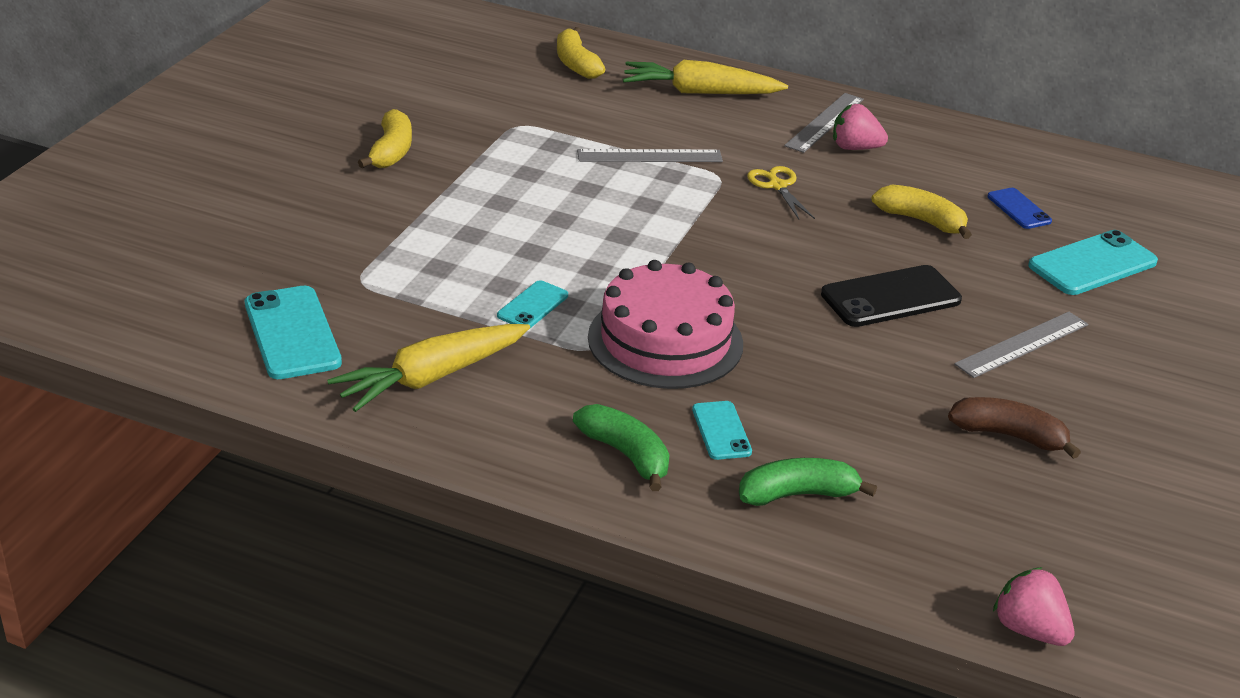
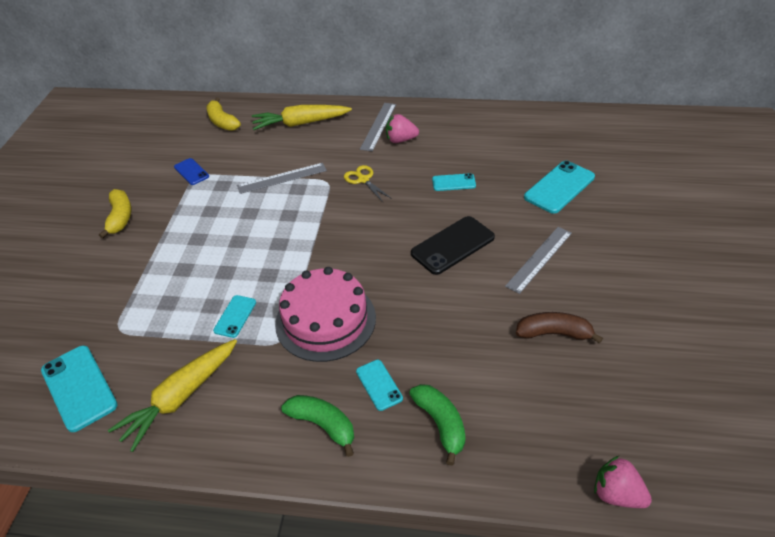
camera: 10 degrees left, 10 degrees up
green banana [739,458,877,506] -> green banana turned 90 degrees clockwise [409,384,465,466]
yellow banana [871,185,972,239] -> turquoise phone [432,173,476,191]
blue phone [987,188,1052,229] -> blue phone moved to [174,158,209,185]

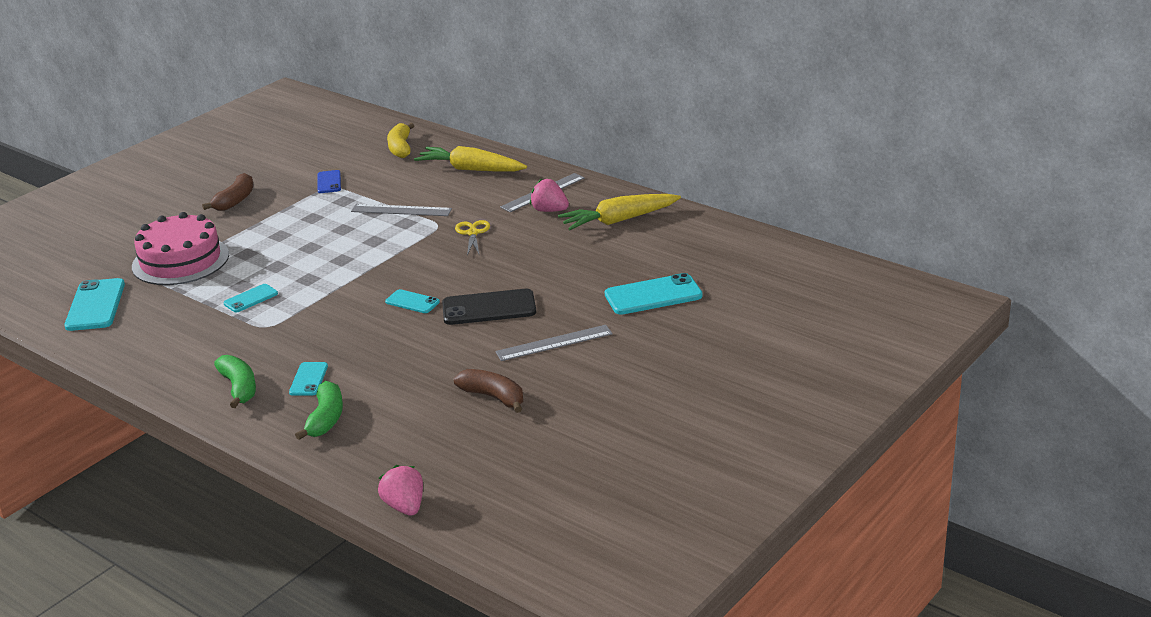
camera: 30 degrees right, 15 degrees down
yellow banana [99,189,131,238] -> brown banana [202,173,253,211]
yellow carrot [108,339,237,452] -> yellow carrot moved to [558,194,681,230]
pink cake [275,267,376,362] -> pink cake moved to [132,212,229,285]
turquoise phone [432,173,476,191] -> turquoise phone moved to [385,289,440,313]

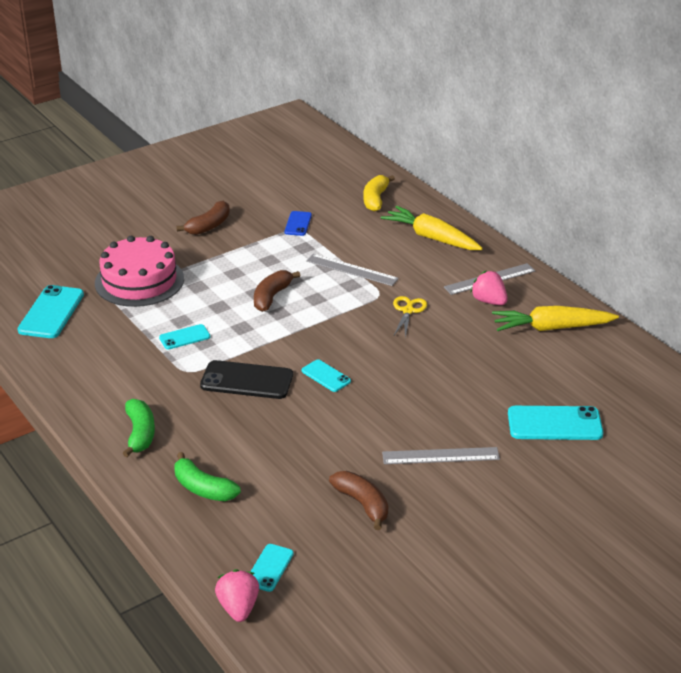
camera: 15 degrees right, 5 degrees up
turquoise phone [289,362,328,396] -> turquoise phone moved to [250,544,294,592]
green banana [295,381,343,440] -> green banana turned 105 degrees clockwise [174,452,241,501]
black phone [442,289,536,325] -> black phone moved to [200,360,293,399]
none -> brown banana [254,270,300,312]

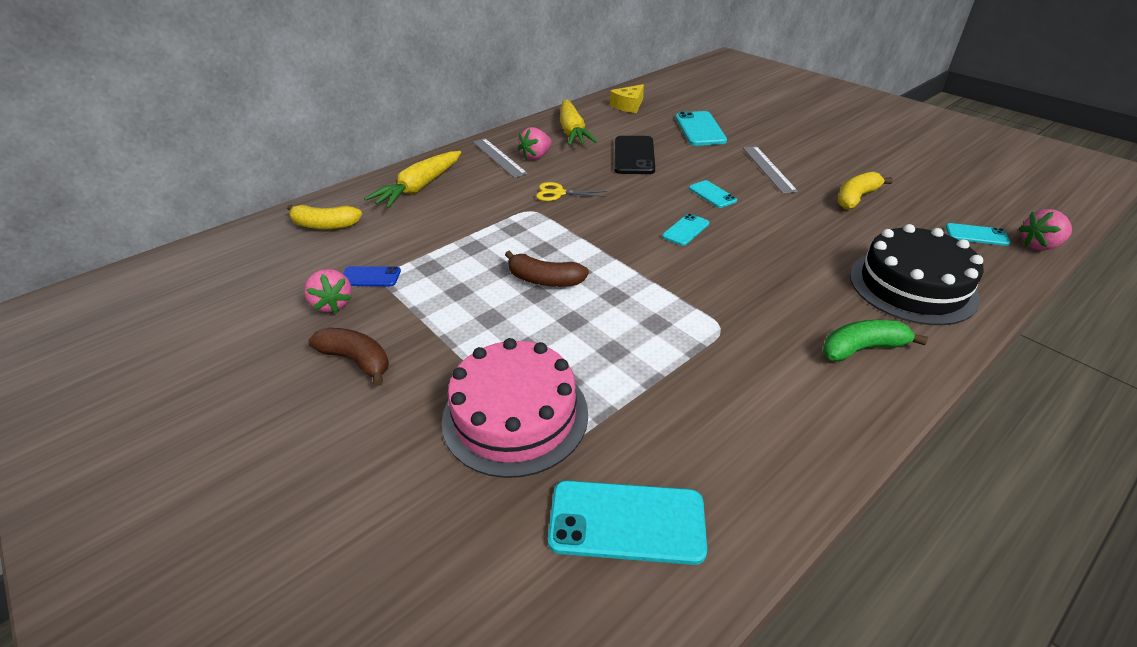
camera: 95 degrees left, 5 degrees up
turquoise phone [159,324,210,350] -> turquoise phone moved to [689,180,737,208]
green banana [174,452,241,501] -> black cake [850,224,984,325]
black phone [200,360,293,399] -> black phone moved to [614,136,655,174]
grey ruler [306,253,399,286] -> none
brown banana [329,471,388,530] -> yellow banana [837,172,893,210]
none -> pink strawberry [304,269,352,313]
none -> yellow cheese [610,84,644,113]

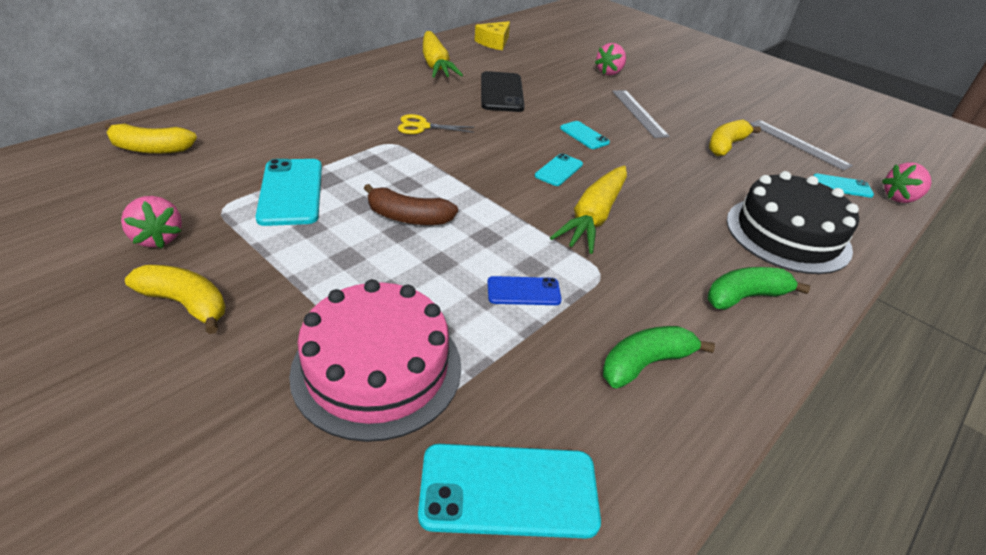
camera: 10 degrees left, 0 degrees up
brown banana [308,328,389,386] -> yellow banana [125,265,226,334]
blue phone [343,266,401,286] -> blue phone moved to [487,276,562,305]
yellow carrot [364,151,461,208] -> yellow carrot moved to [550,166,627,254]
grey ruler [473,138,528,178] -> grey ruler moved to [750,120,853,171]
pink strawberry [518,127,552,160] -> pink strawberry moved to [595,43,626,75]
turquoise phone [676,111,727,146] -> turquoise phone moved to [255,159,322,226]
none -> green banana [603,326,715,388]

